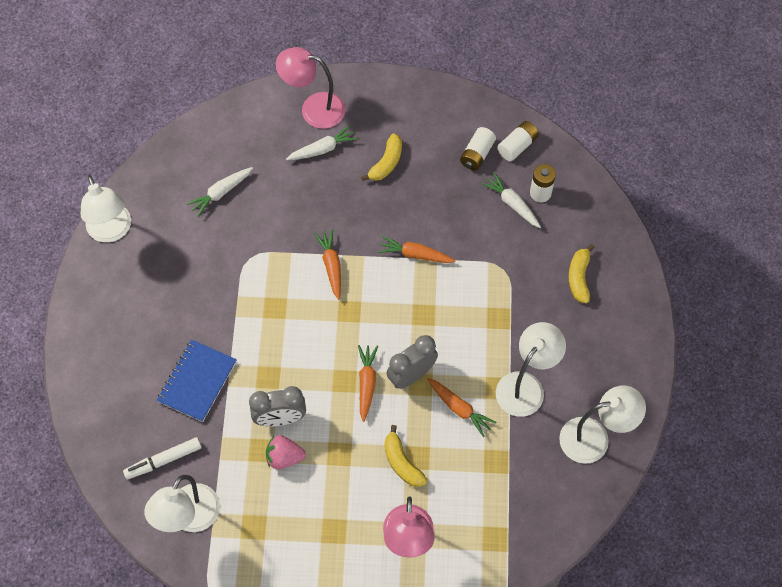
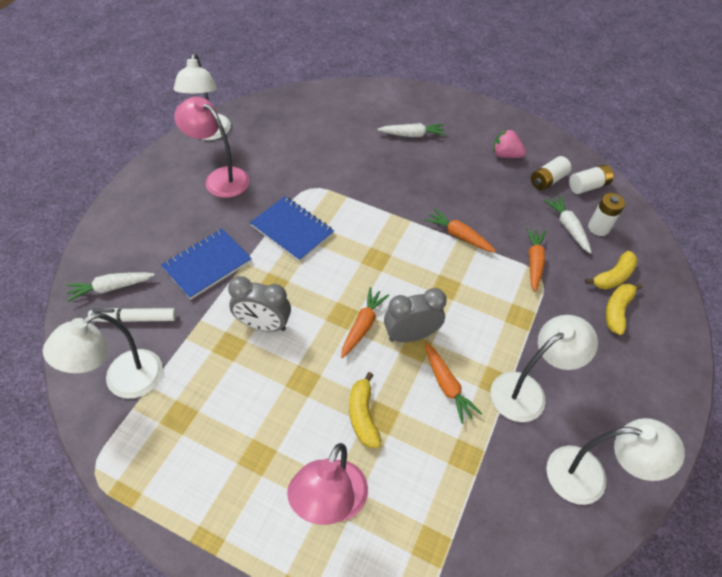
camera: 20 degrees right, 10 degrees down
white carrot [187,167,253,217] -> white carrot moved to [66,272,155,302]
pink strawberry [266,435,306,469] -> pink strawberry moved to [493,129,526,158]
pink lamp [276,47,345,129] -> pink lamp moved to [174,97,250,198]
orange carrot [314,229,341,300] -> orange carrot moved to [526,228,546,292]
yellow banana [361,133,402,181] -> yellow banana moved to [585,251,638,290]
none -> blue notebook [250,196,334,262]

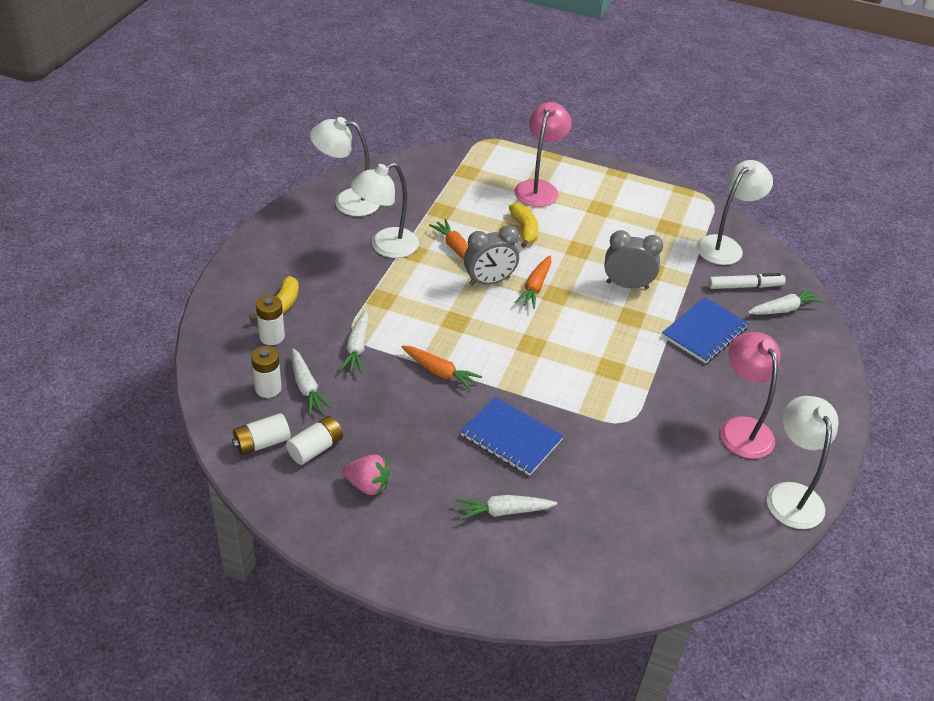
camera: 175 degrees right, 10 degrees down
pink lamp [174,97,250,198] -> pink lamp turned 135 degrees counterclockwise [720,332,780,459]
blue notebook [250,196,334,262] -> blue notebook moved to [460,397,564,476]
orange carrot [526,228,546,292] -> white carrot [339,310,369,373]
yellow banana [585,251,638,290] -> white battery [256,295,285,345]

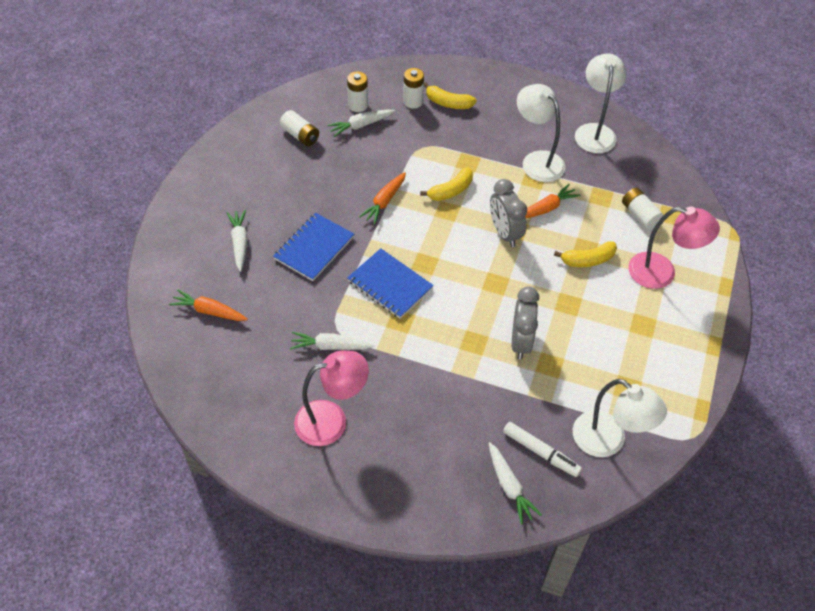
camera: 90 degrees right, 10 degrees up
white battery [232,413,291,455] -> white battery moved to [622,188,663,229]
white carrot [339,310,369,373] -> white carrot moved to [290,332,374,350]
pink strawberry [343,454,390,495] -> none
orange carrot [515,256,551,309] -> orange carrot moved to [169,289,248,321]
blue notebook [662,297,749,364] -> blue notebook moved to [347,248,434,319]
white marker [708,273,786,289] -> white marker turned 45 degrees counterclockwise [503,422,582,477]
white lamp [767,396,838,529] -> none
none -> yellow banana [420,167,473,201]

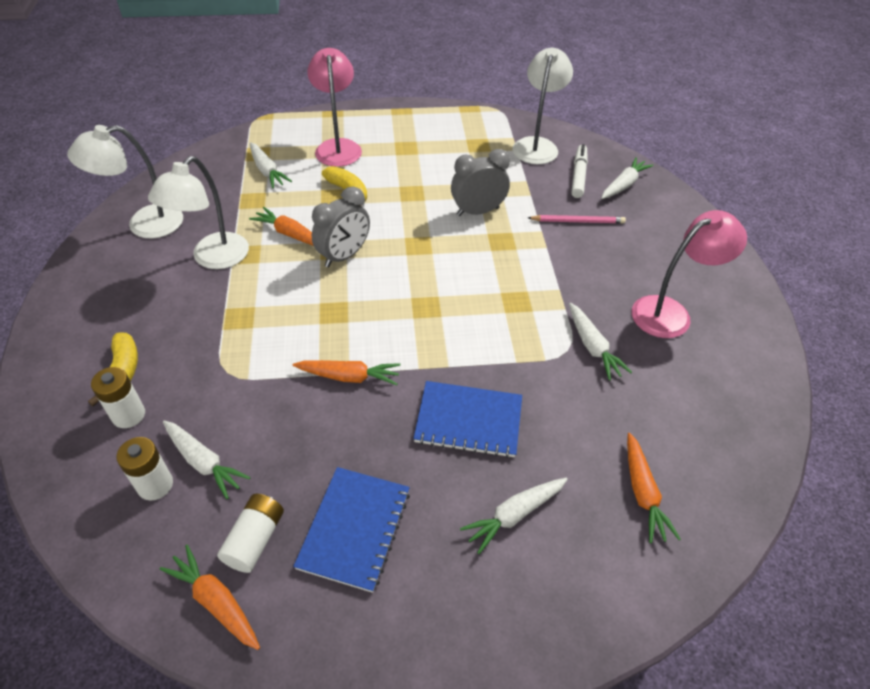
camera: 115 degrees left, 5 degrees down
pink lamp [294,350,369,446] -> pink lamp turned 105 degrees clockwise [632,210,747,338]
blue notebook [347,248,434,319] -> blue notebook moved to [293,467,410,593]
yellow banana [420,167,473,201] -> none
white battery [622,188,663,229] -> white carrot [250,142,292,188]
none -> orange carrot [160,545,260,650]
none -> pink pencil [528,215,626,224]

